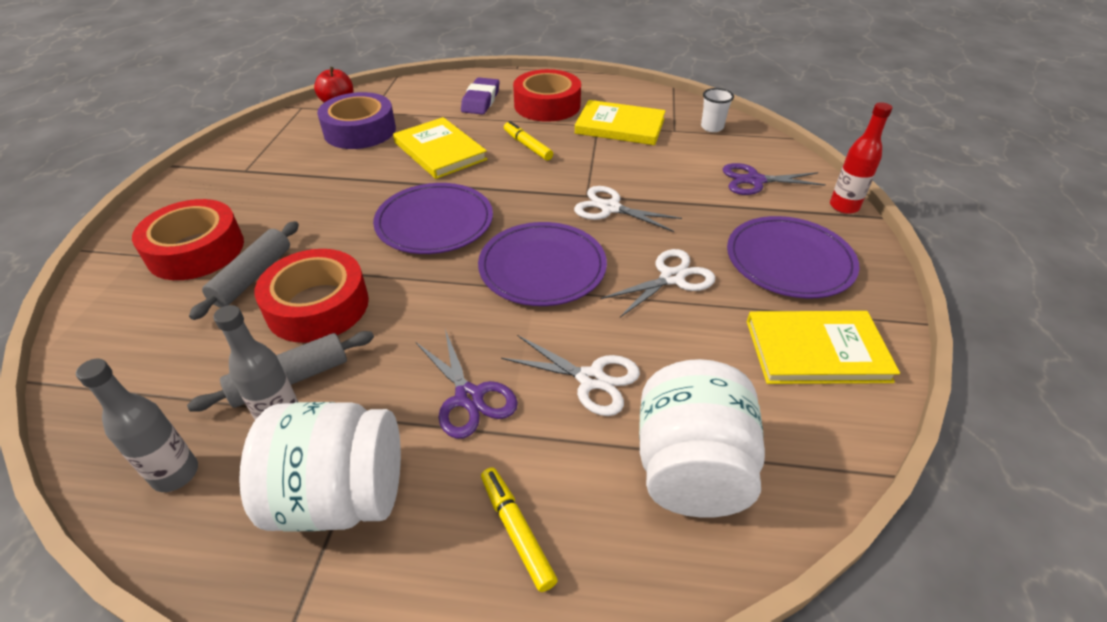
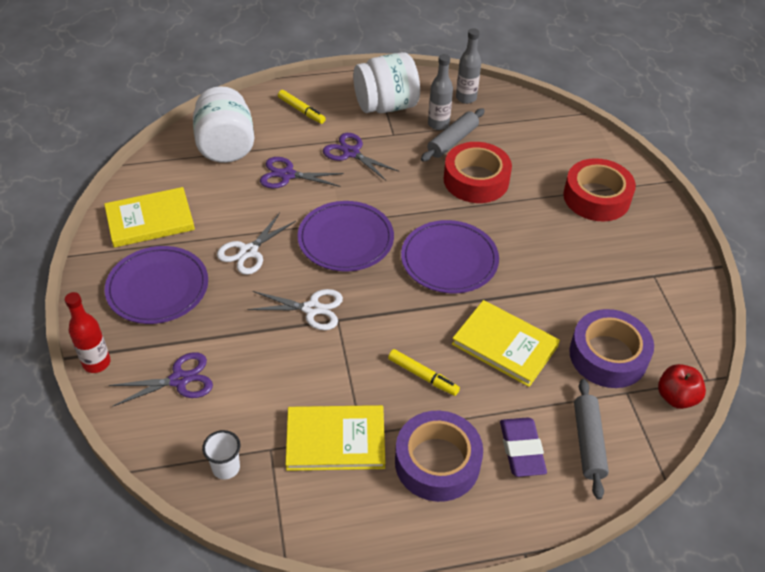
camera: 160 degrees right, 5 degrees up
grey rolling pin [189,221,299,320] -> grey rolling pin moved to [574,379,609,500]
white scissors [501,335,640,416] -> purple scissors [260,157,344,188]
red tape [513,69,581,122] -> purple tape [395,411,483,502]

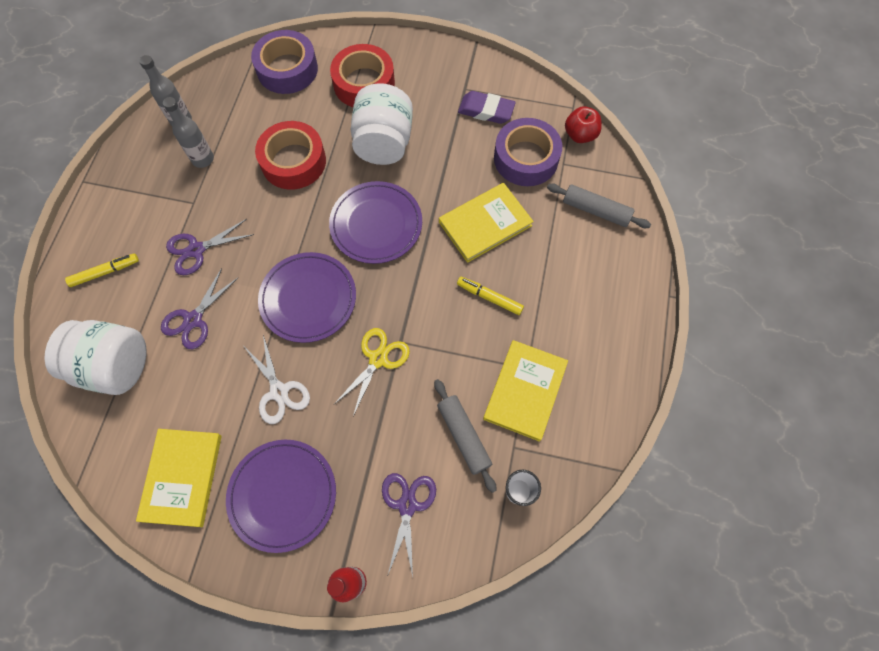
camera: 65 degrees left, 20 degrees up
white scissors [248,289,343,330] -> yellow scissors [333,328,410,416]
white jar [353,52,420,113] -> white jar moved to [351,83,413,165]
yellow marker [388,349,460,396] -> yellow marker turned 120 degrees counterclockwise [457,277,524,315]
purple tape [395,411,483,502] -> purple tape moved to [251,30,318,94]
grey rolling pin [421,108,485,162] -> grey rolling pin moved to [434,379,497,493]
purple eraser [500,417,547,477] -> purple eraser moved to [458,91,516,124]

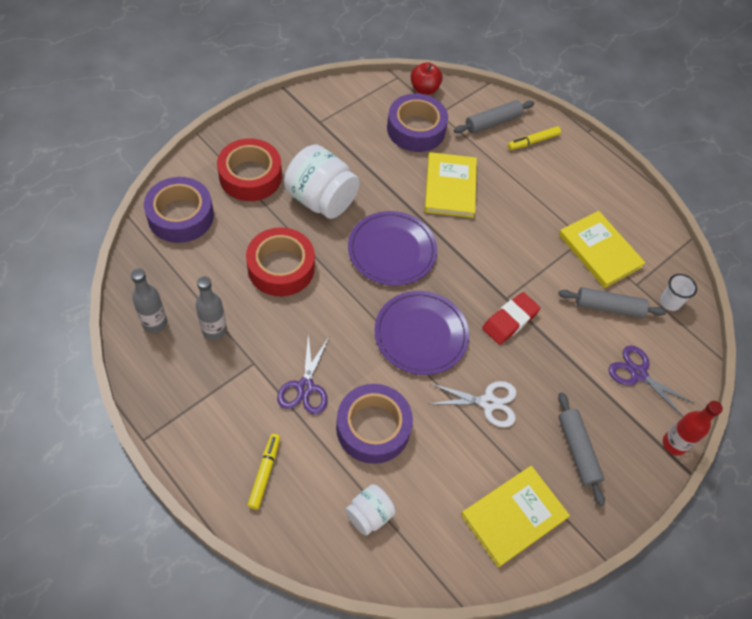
camera: 60 degrees left, 10 degrees down
white jar [44,320,147,395] -> white jar [345,484,396,536], size x0.54
yellow book [136,429,222,527] -> yellow book turned 75 degrees counterclockwise [461,466,570,568]
purple scissors [161,268,239,349] -> purple tape [336,384,413,464]
purple plate [226,440,336,553] -> grey rolling pin [558,392,605,506]
yellow scissors [333,328,410,416] -> red eraser [482,292,540,345]
yellow marker [457,277,524,315] -> yellow marker moved to [508,126,561,150]
purple eraser [458,91,516,124] -> none

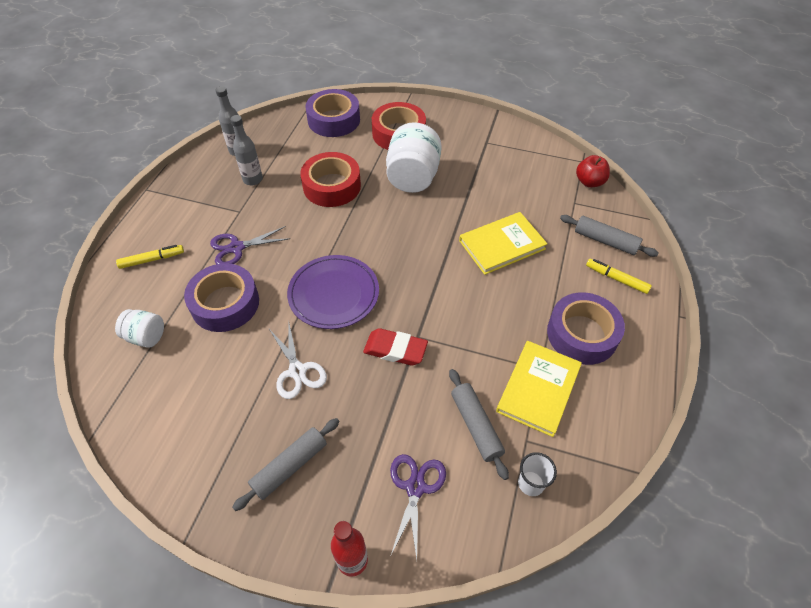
camera: 65 degrees right, 5 degrees down
purple plate [348,211,437,286] -> none
purple tape [387,94,448,152] -> purple tape moved to [547,292,625,365]
yellow book [461,466,570,568] -> none

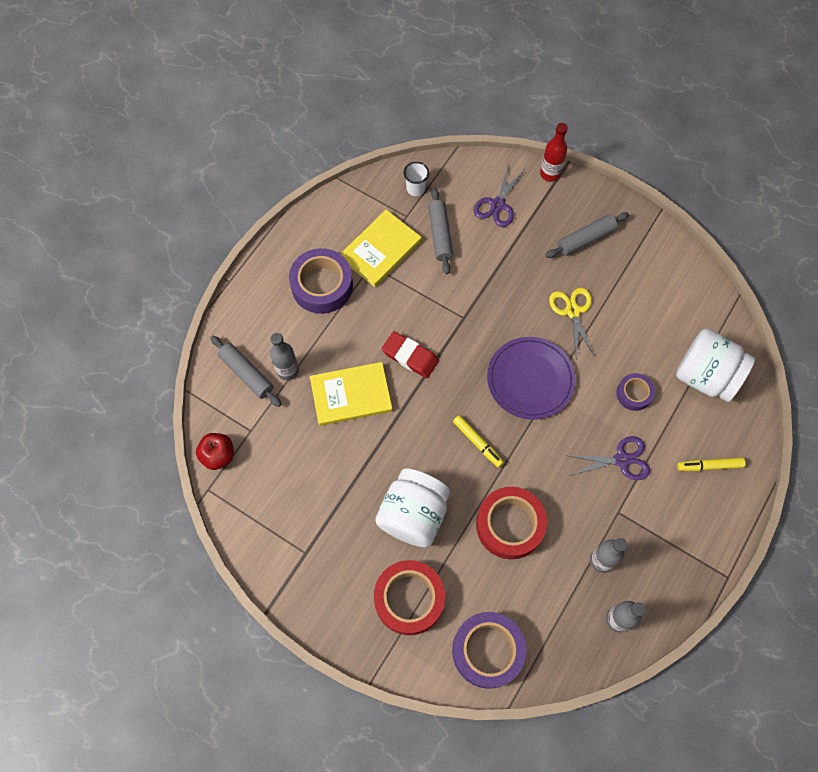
camera: 165 degrees left, 15 degrees up
white jar [115,309,164,348] -> white jar [676,329,755,402], size x1.85
purple tape [184,263,259,332] -> purple tape [616,373,655,411], size x0.55
white scissors [269,320,327,399] -> yellow scissors [549,288,595,359]
red eraser [363,328,428,366] -> red eraser moved to [382,331,439,378]
yellow marker [586,259,652,294] -> yellow marker moved to [453,415,504,467]
none -> grey bottle [270,333,299,381]

